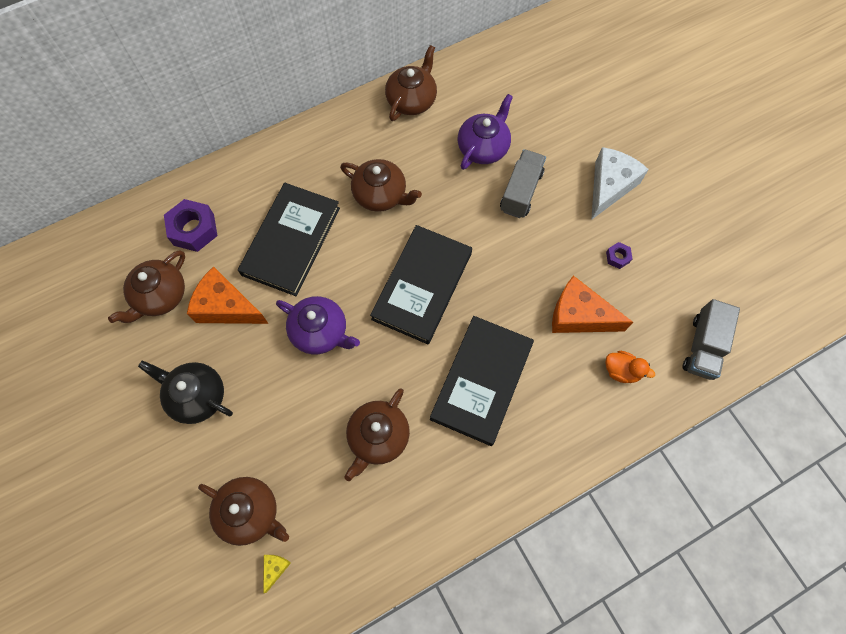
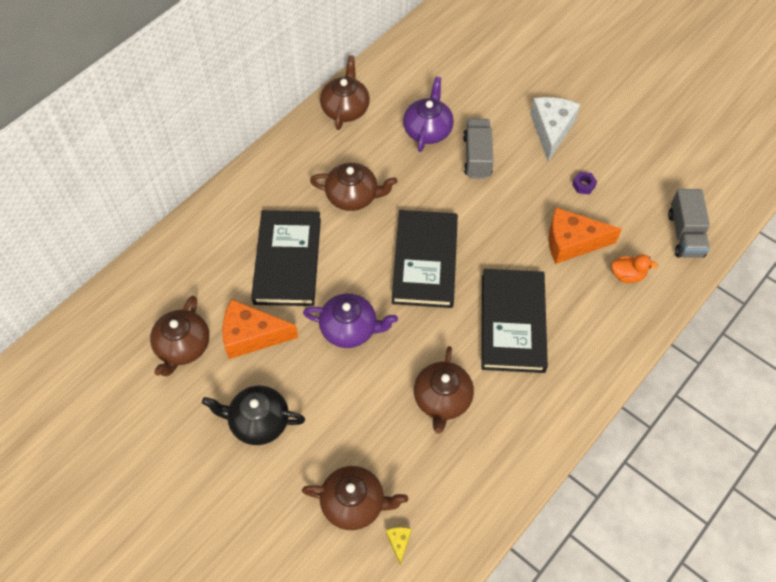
camera: 20 degrees left, 10 degrees down
purple nut [164,199,218,252] -> none

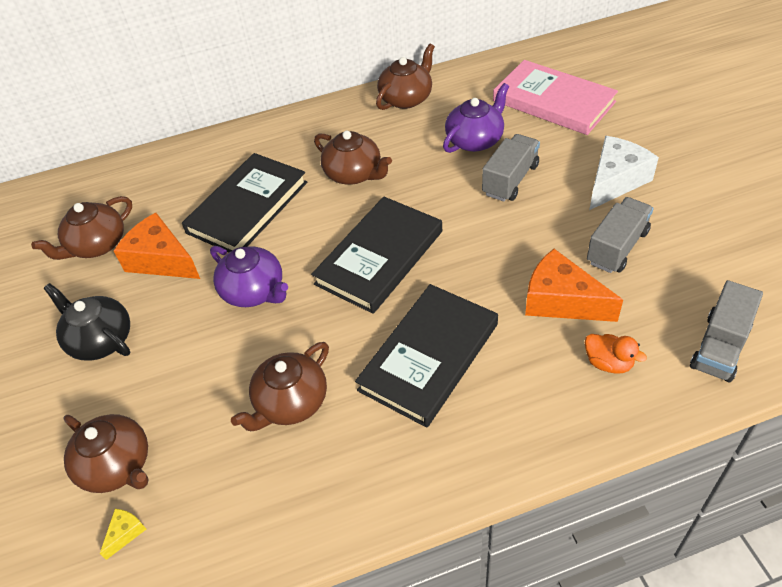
camera: 35 degrees right, 10 degrees down
purple nut [572,172,597,194] -> grey truck [587,197,654,273]
none -> pink book [493,60,618,135]

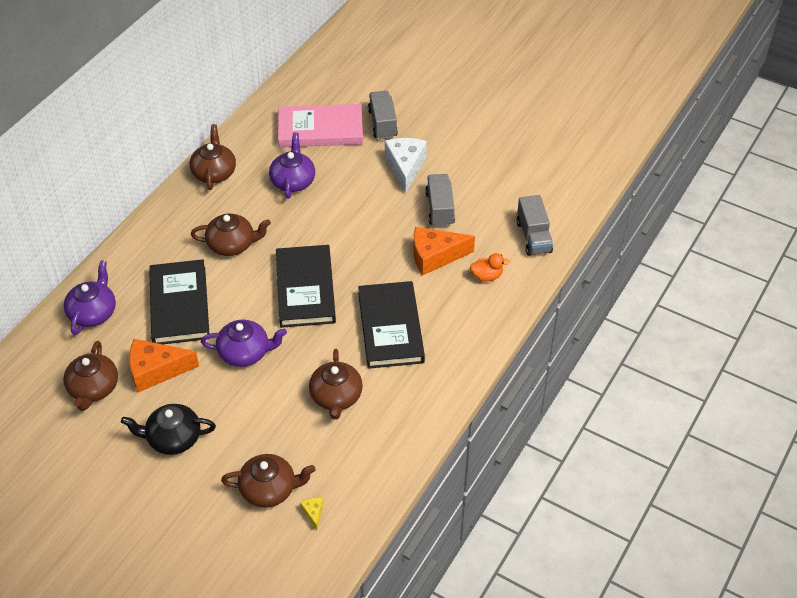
camera: 45 degrees left, 0 degrees up
grey truck [482,134,540,202] -> grey truck moved to [368,91,398,139]
none -> purple teapot [64,260,116,335]

